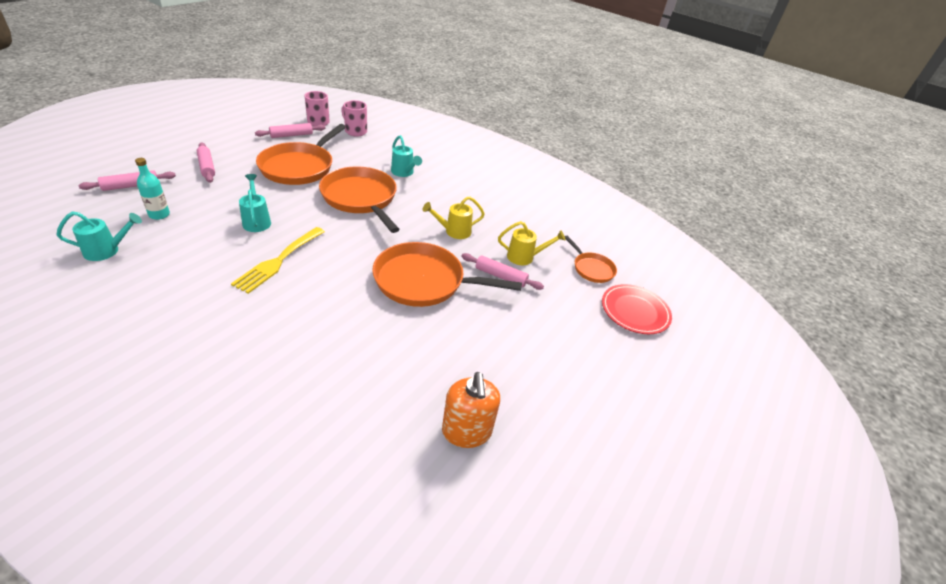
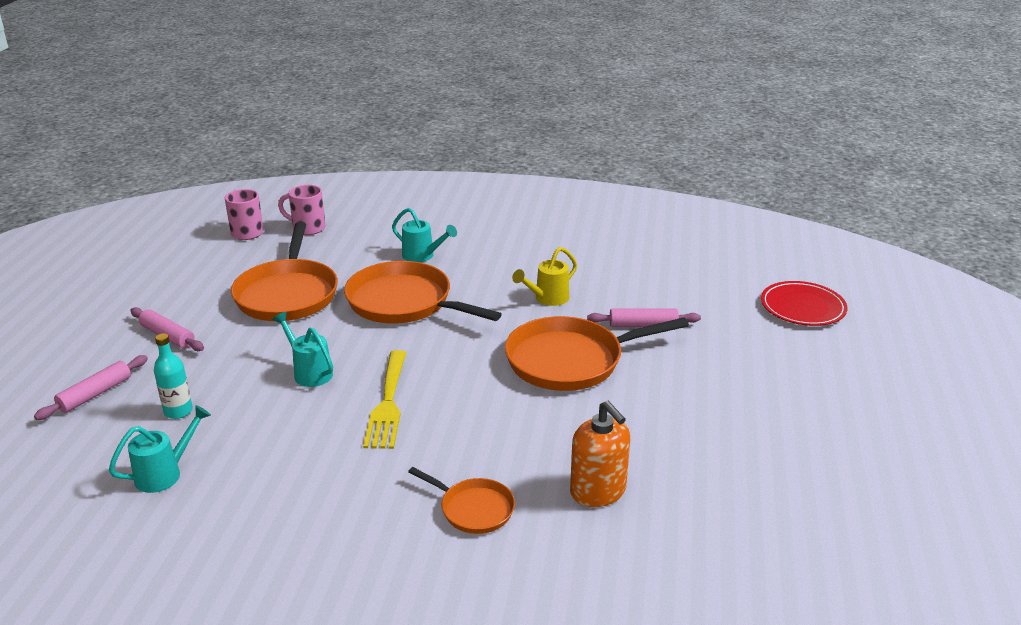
camera: 20 degrees left, 10 degrees down
pink rolling pin [255,123,326,138] -> none
orange soap dispenser [442,372,500,448] -> orange soap dispenser moved to [570,401,630,507]
yellow watering can [498,221,566,265] -> none
orange pan [565,236,617,283] -> orange pan moved to [408,467,515,534]

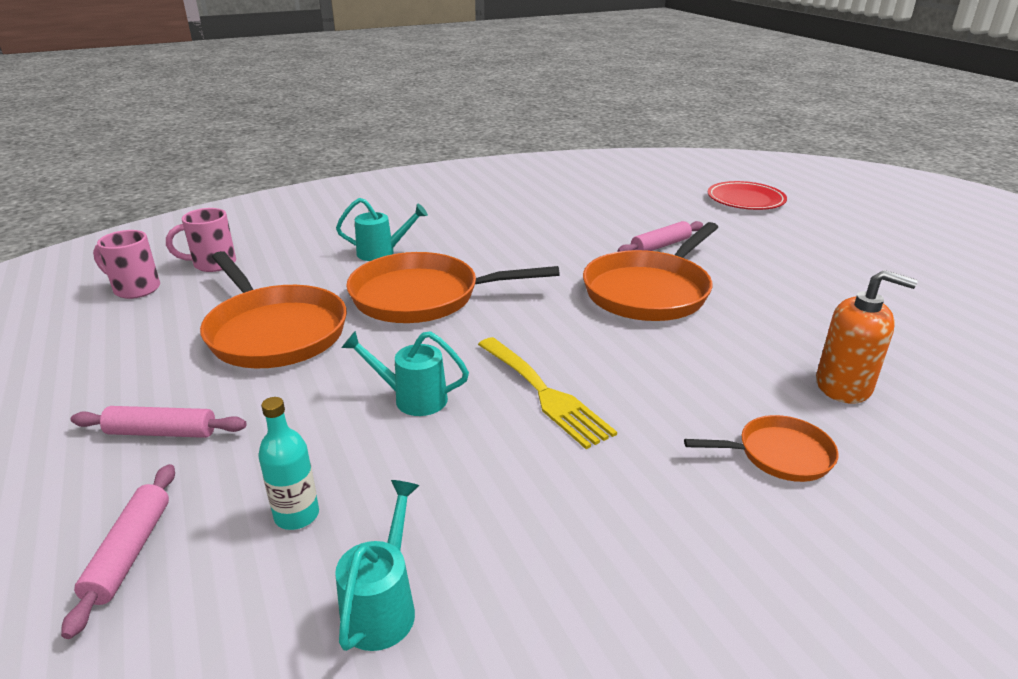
camera: 35 degrees left, 0 degrees up
yellow watering can [512,247,577,306] -> none

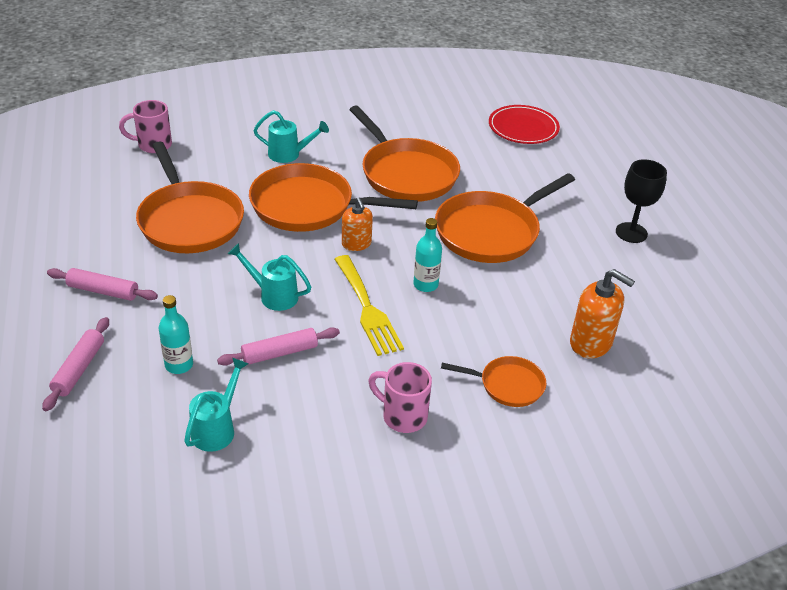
camera: 10 degrees right, 10 degrees up
pink mug [93,230,160,299] -> pink mug moved to [368,362,432,433]
pink rolling pin [617,221,703,252] -> pink rolling pin moved to [217,327,340,365]
red plate [708,181,787,210] -> red plate moved to [489,105,560,144]
none -> orange soap dispenser [342,198,373,251]
none -> orange pan [349,106,460,202]
none -> turquoise bottle [413,218,442,292]
none -> black goblet [616,159,667,243]

